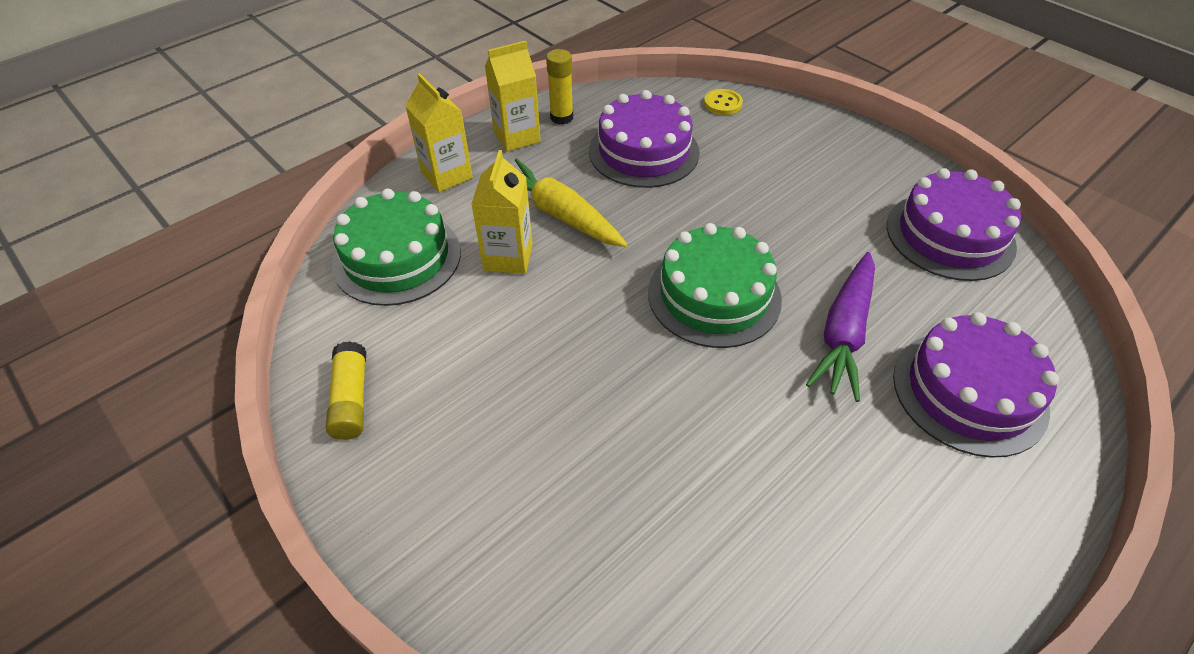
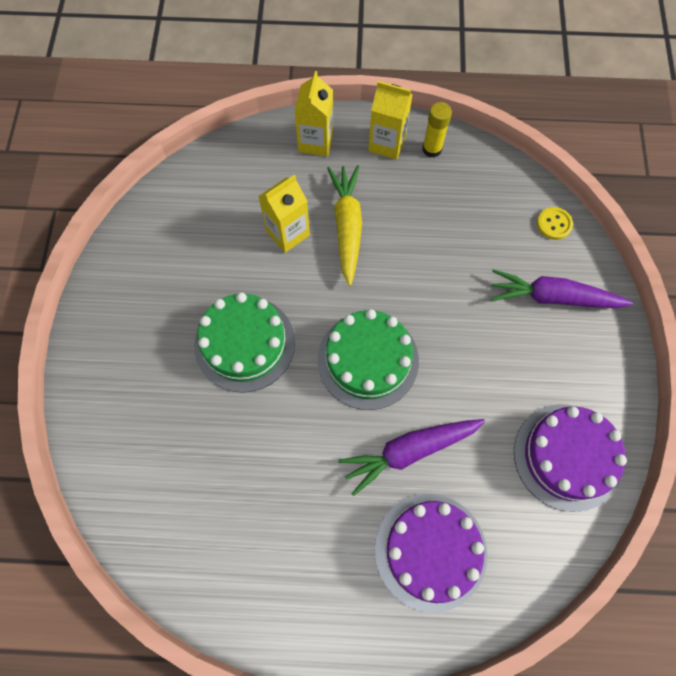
camera: 45 degrees right, 20 degrees up
yellow glue stick [326,341,366,440] -> none
green cake [332,189,461,306] -> green cake moved to [194,292,295,393]
purple cake [589,90,700,188] -> none
none -> purple carrot [490,269,633,308]

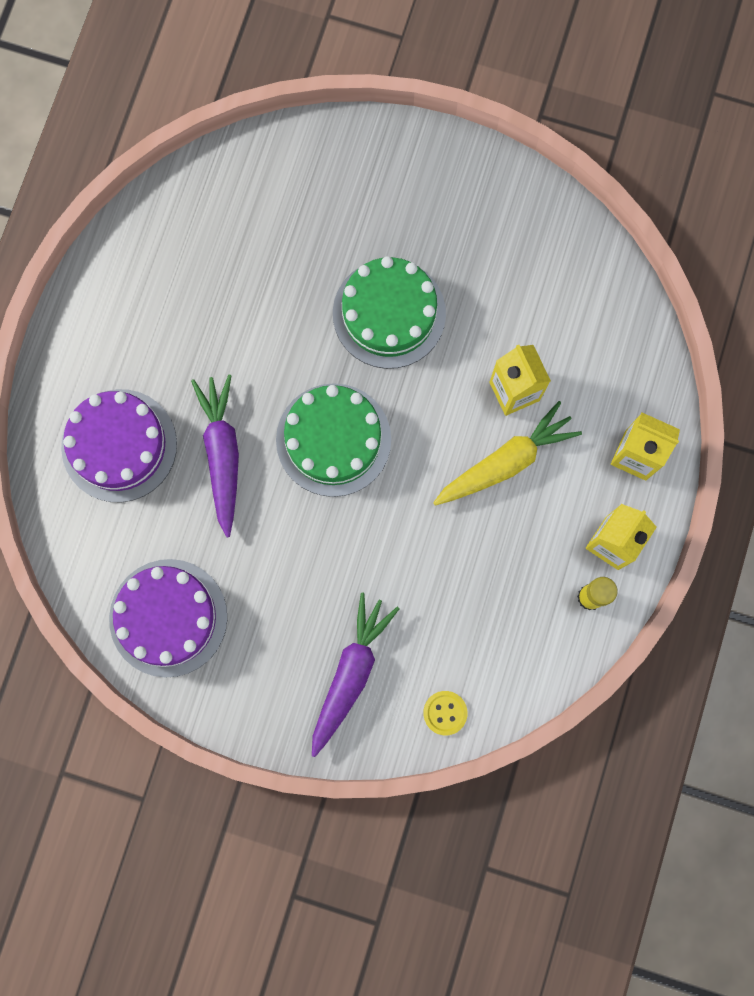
camera: 105 degrees right, 10 degrees up
yellow carrot [327,165,362,286] -> yellow carrot turned 45 degrees counterclockwise [433,401,582,505]

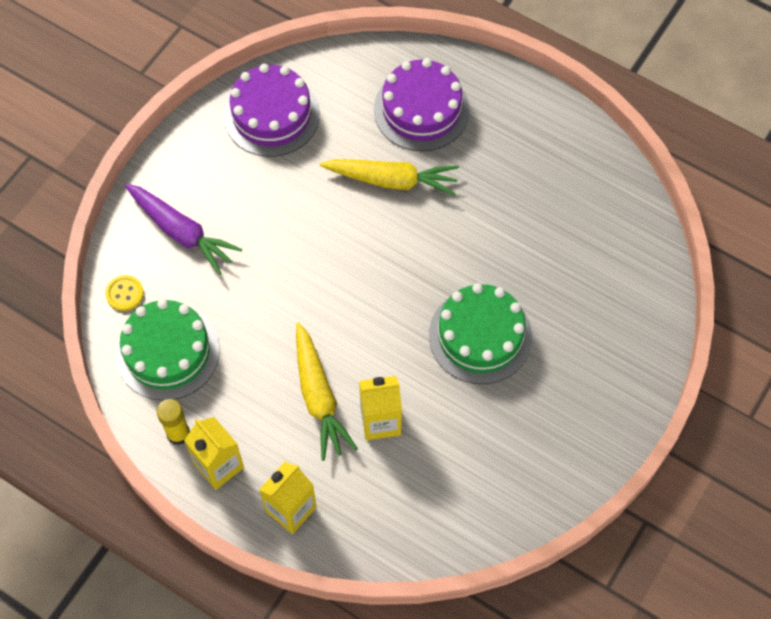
camera: 105 degrees right, 15 degrees down
purple carrot [191,375,239,537] -> yellow carrot [320,159,459,196]
green cake [276,383,391,497] -> green cake moved to [115,299,220,401]

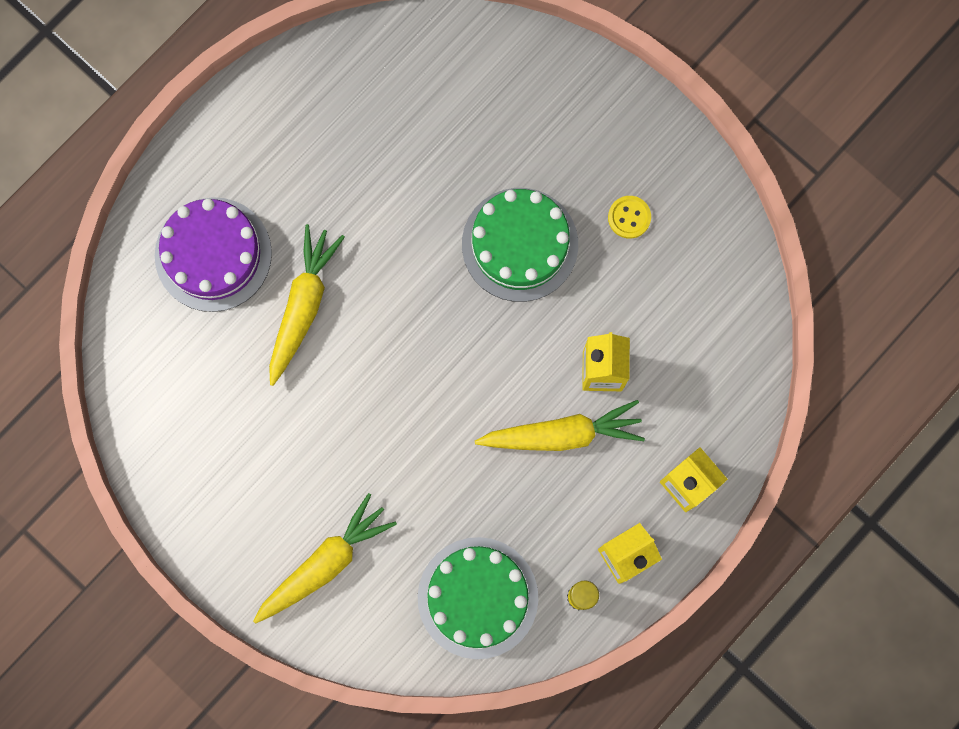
camera: 80 degrees left, 15 degrees up
yellow button [105,275,144,311] -> yellow button moved to [608,196,651,239]
purple carrot [125,184,242,275] -> yellow carrot [253,493,397,624]
purple cake [224,64,320,157] -> none

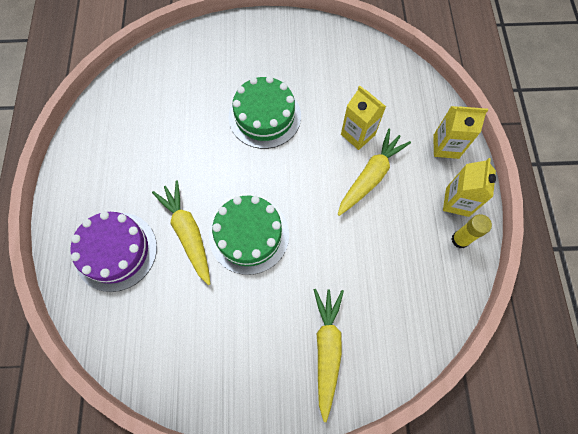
camera: 45 degrees left, 10 degrees down
green cake [418,537,538,659] -> green cake moved to [209,195,289,275]
yellow button [608,196,651,239] -> none

